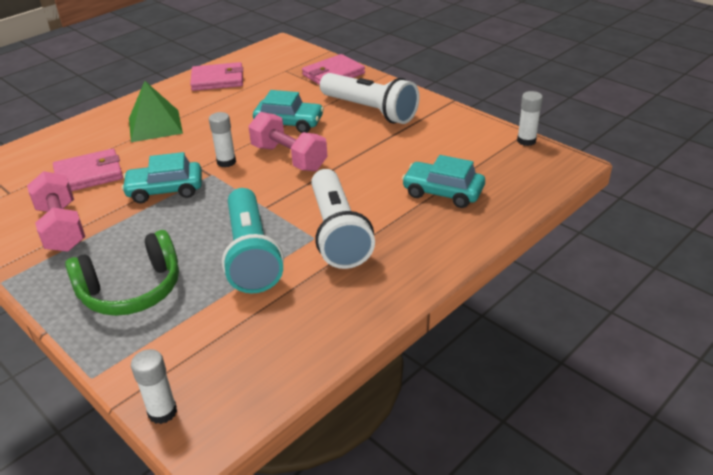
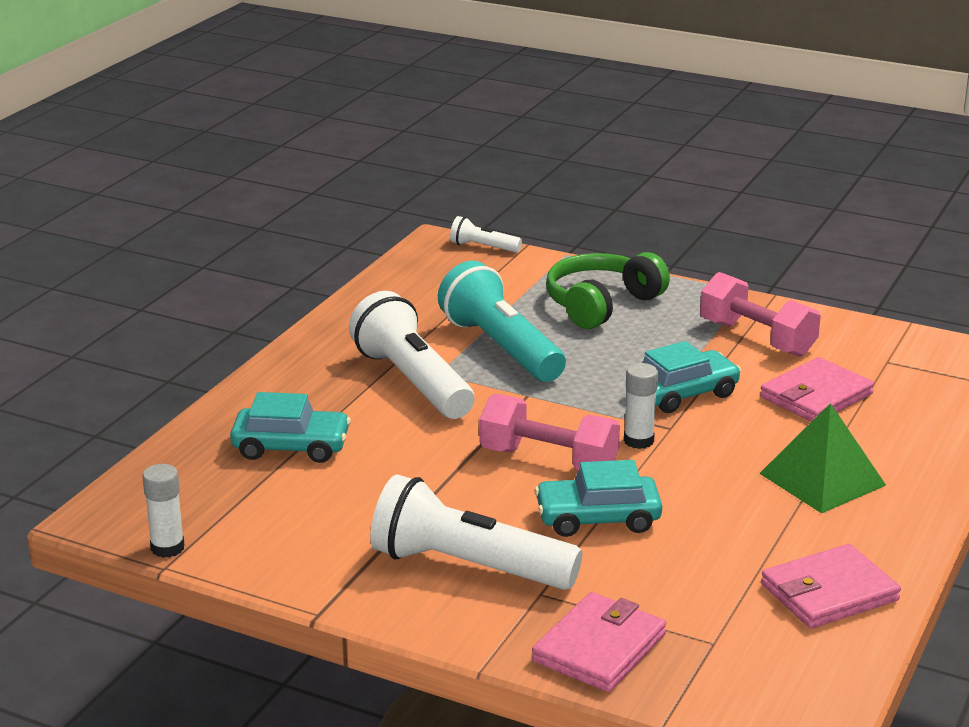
camera: 160 degrees right, 10 degrees down
white glue stick [131,349,177,424] -> white flashlight [450,216,522,253]

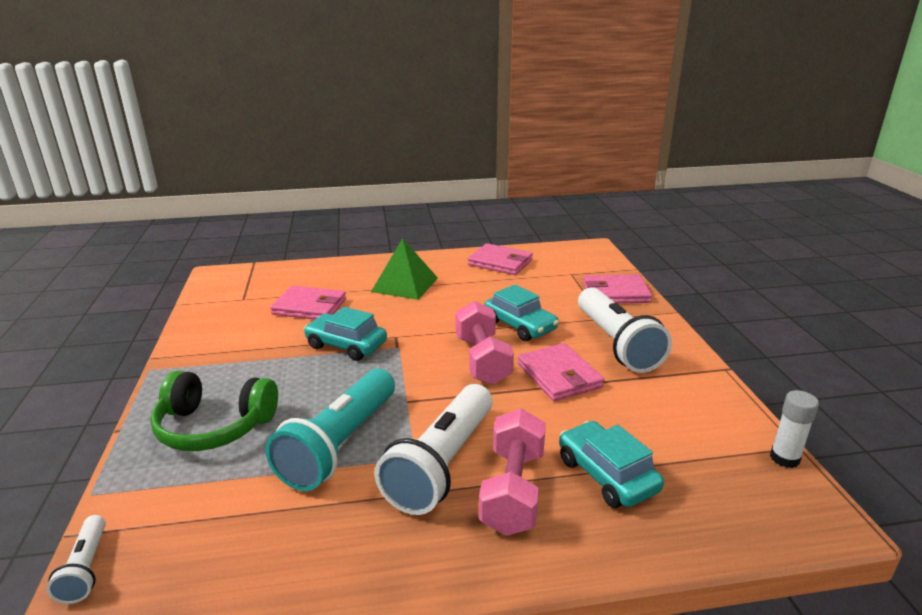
camera: 125 degrees left, 0 degrees up
white glue stick [624,363,658,449] -> none
pink dumbbell [700,272,821,357] -> pink dumbbell moved to [479,408,546,536]
none -> pink wallet [518,343,604,401]

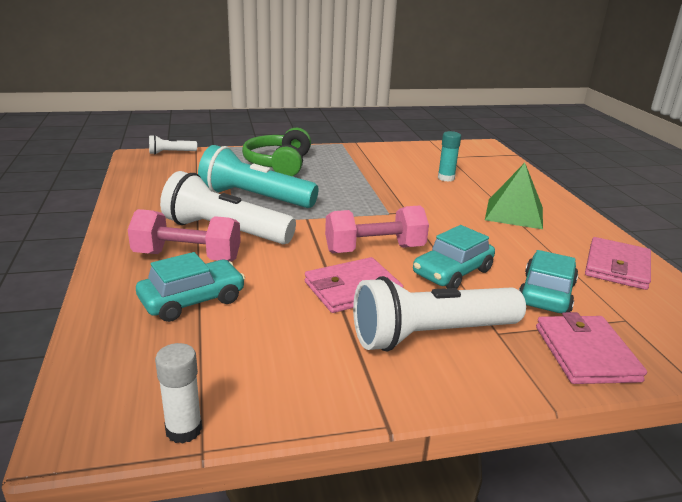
camera: 85 degrees right, 0 degrees up
pink wallet [270,286,346,320] -> turquoise glue stick [438,131,461,182]
turquoise car [304,307,387,361] -> turquoise car moved to [519,250,578,313]

